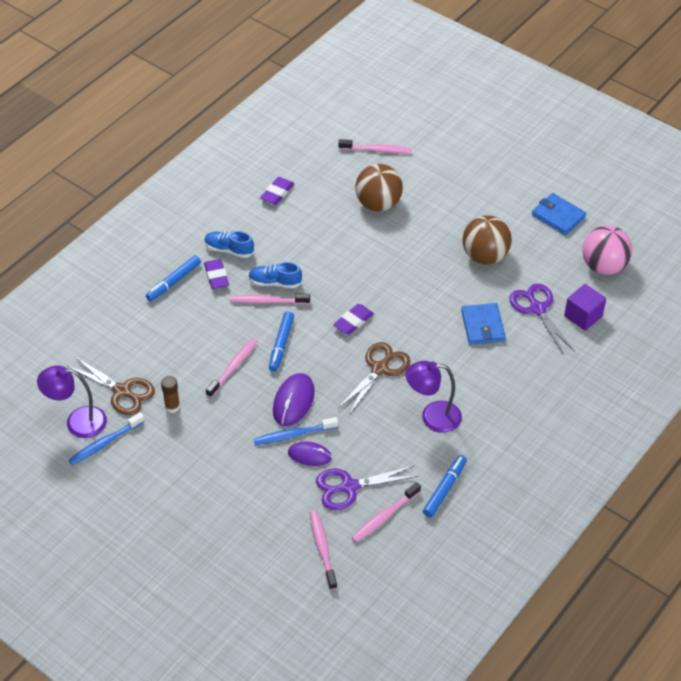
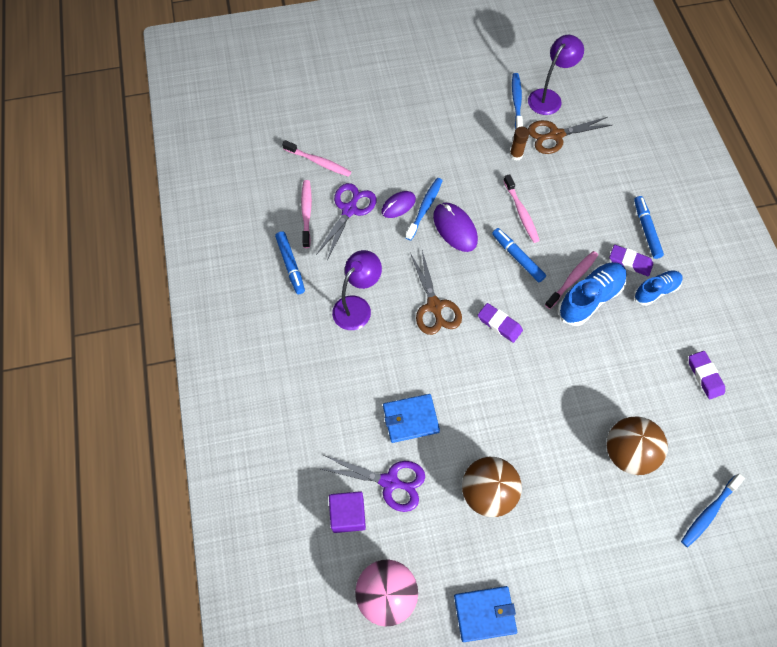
camera: 130 degrees right, 15 degrees up
blue shoe [249,262,302,288] -> blue shoe [558,262,627,326], size x1.56
purple eraser [333,304,374,335] -> purple eraser turned 45 degrees counterclockwise [478,303,523,343]
pink toothbrush [339,139,412,154] -> blue toothbrush [681,474,745,547]
blue wallet [461,303,506,345] -> blue wallet turned 45 degrees counterclockwise [383,394,440,443]

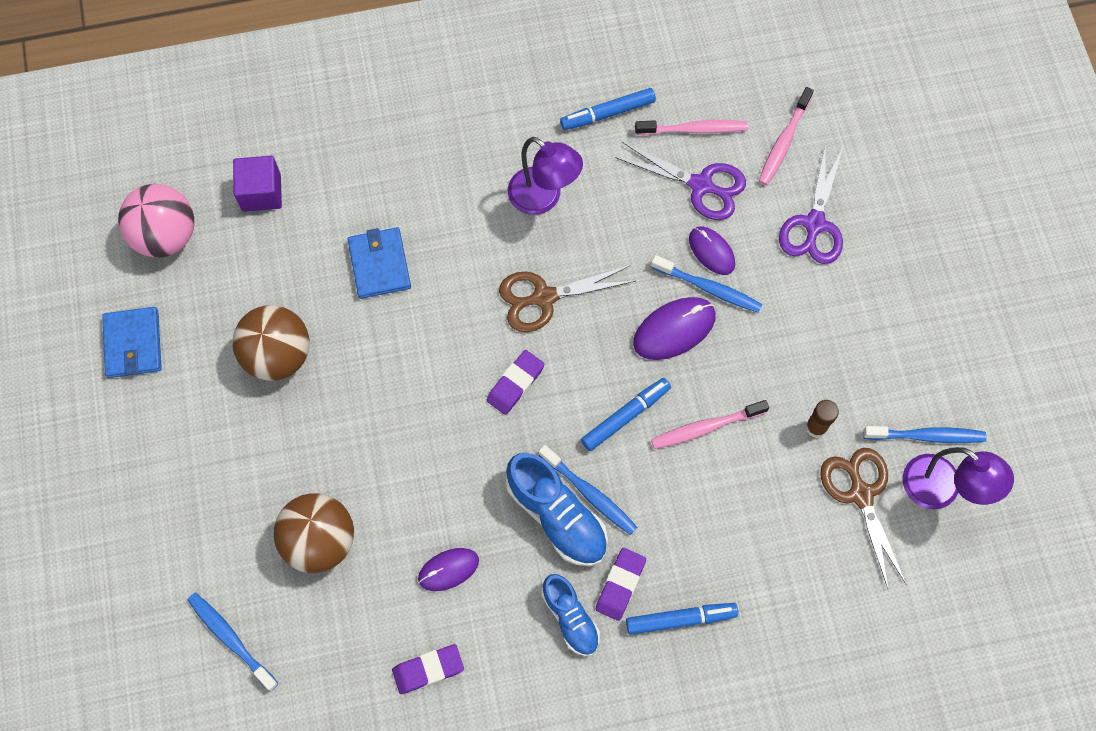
camera: 90 degrees right, 5 degrees up
purple scissors [321,455,425,512] -> purple scissors moved to [779,143,843,264]
pink toothbrush [545,251,598,309] -> blue toothbrush [539,445,637,535]
none -> purple mouse [418,548,479,591]

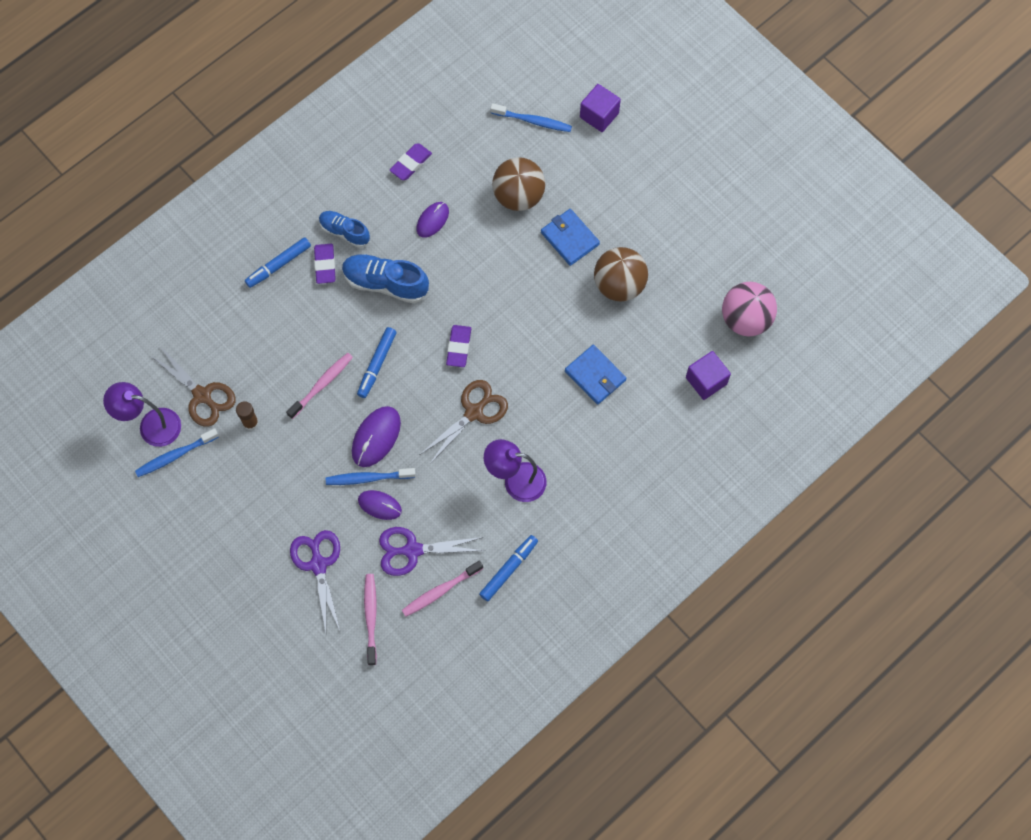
camera: 150 degrees right, 0 degrees up
blue wallet [102,307,162,378] -> blue wallet moved to [541,209,600,266]
blue toothbrush [539,445,637,535] -> none
none -> purple cube [580,84,621,132]

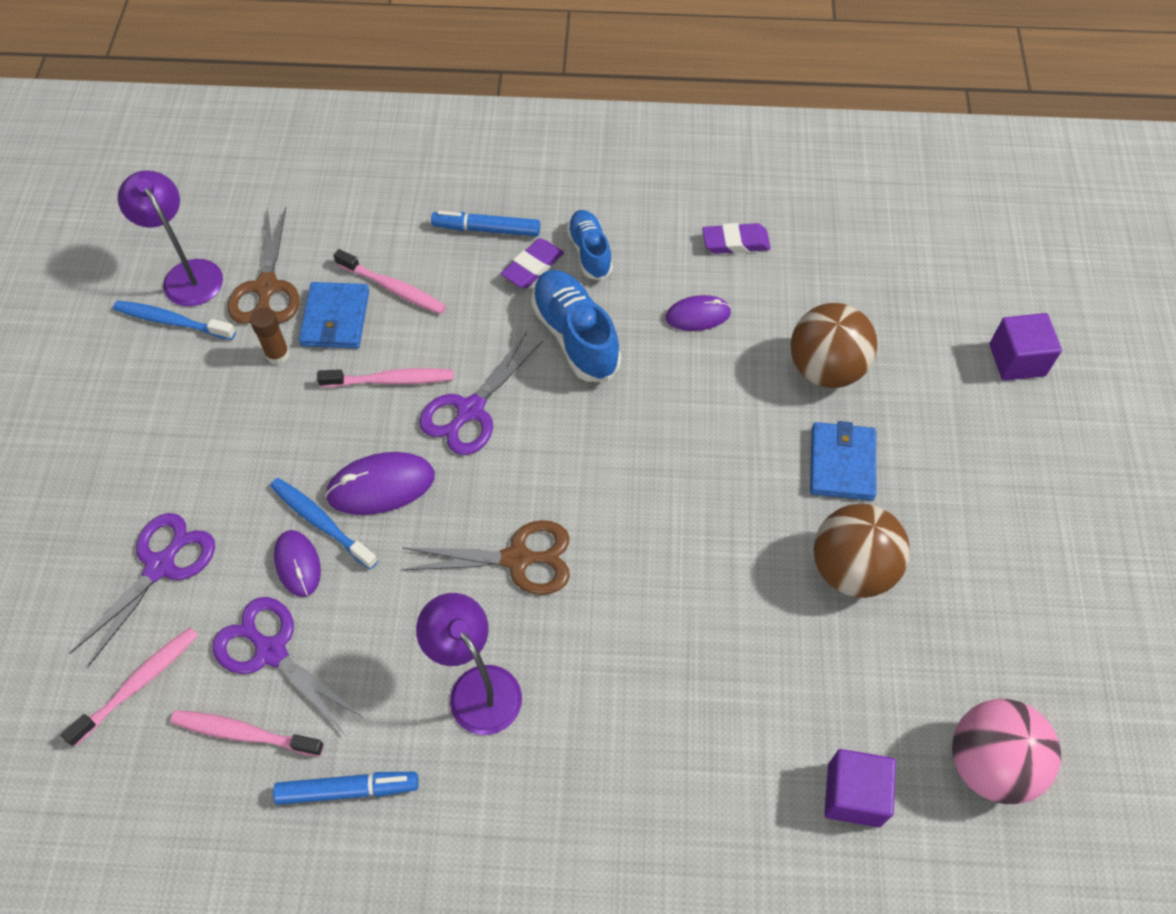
camera: 45 degrees right, 10 degrees down
blue marker [357,327,397,398] -> purple scissors [419,332,543,455]
purple eraser [446,325,471,367] -> none
blue toothbrush [490,103,572,132] -> none
blue wallet [565,345,626,405] -> blue wallet moved to [299,282,369,349]
none -> pink toothbrush [333,249,446,314]

